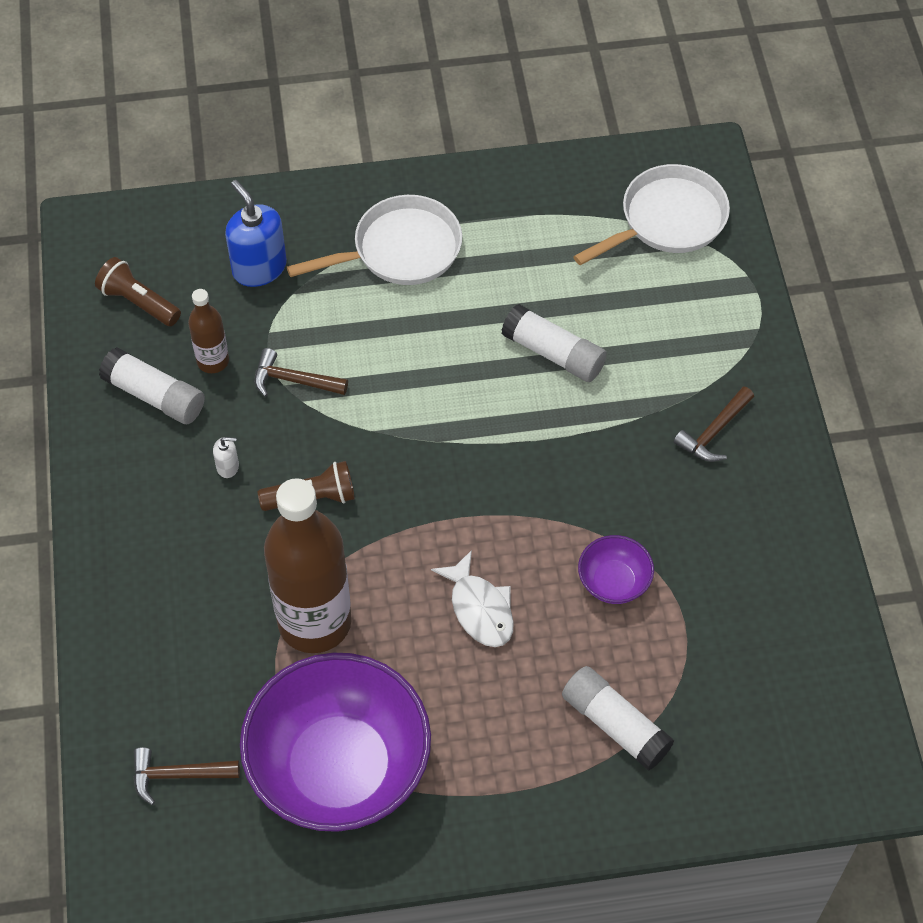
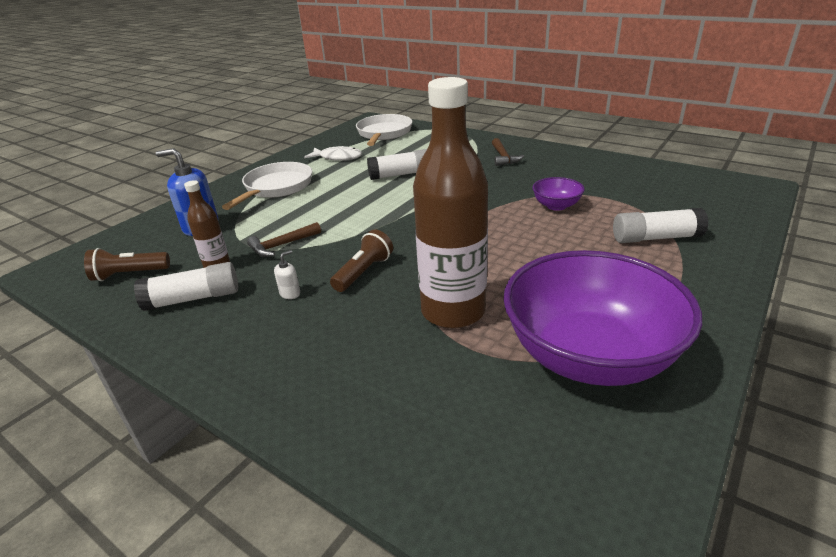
camera: 45 degrees left, 25 degrees down
brown hammer [133,747,240,805] -> none
white fish [431,550,514,647] -> white fish moved to [304,146,362,161]

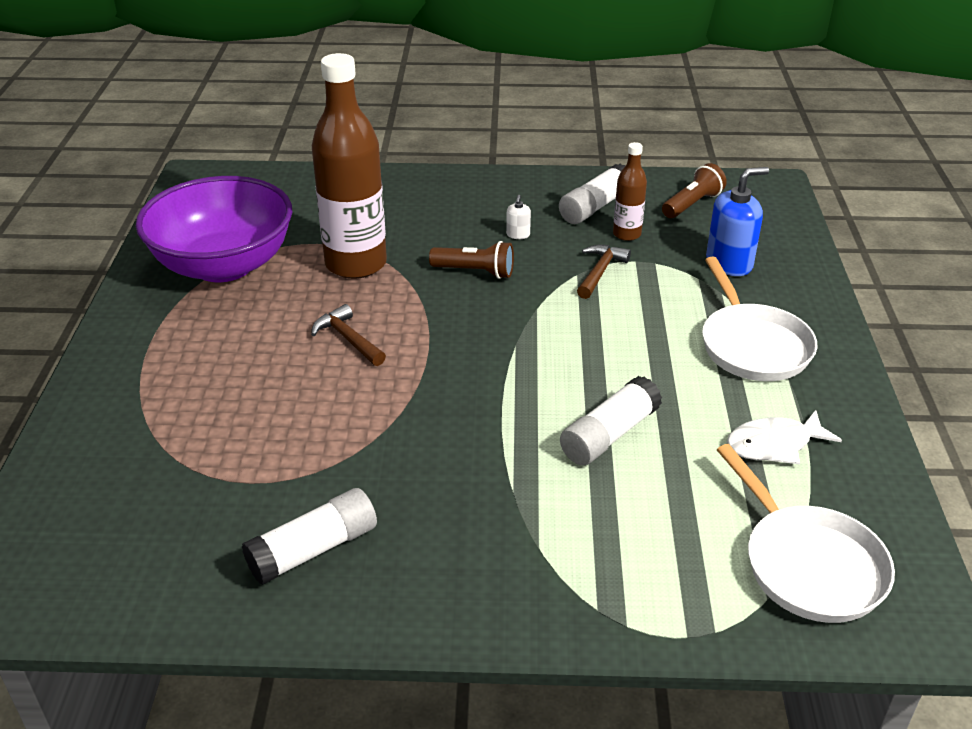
camera: 145 degrees right, 5 degrees up
brown flashlight [330,229,393,292] -> brown flashlight turned 75 degrees counterclockwise [429,241,514,279]
brown hammer [492,138,524,166] -> brown hammer moved to [311,304,386,366]
purple bowl [533,177,585,211] -> none
white glue stick [613,208,709,243] -> white glue stick moved to [242,488,377,585]

